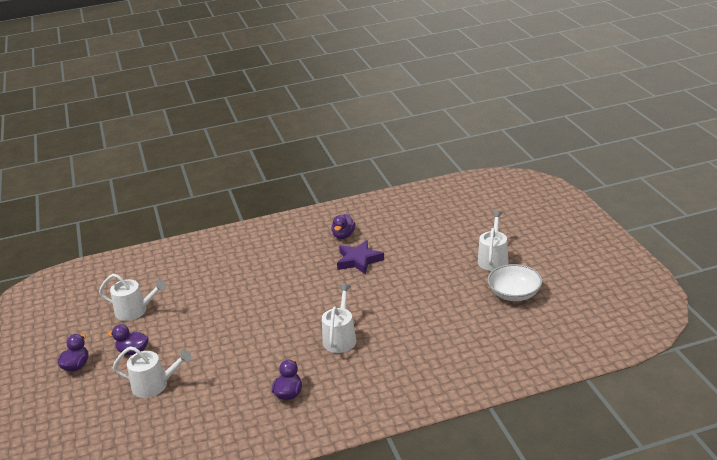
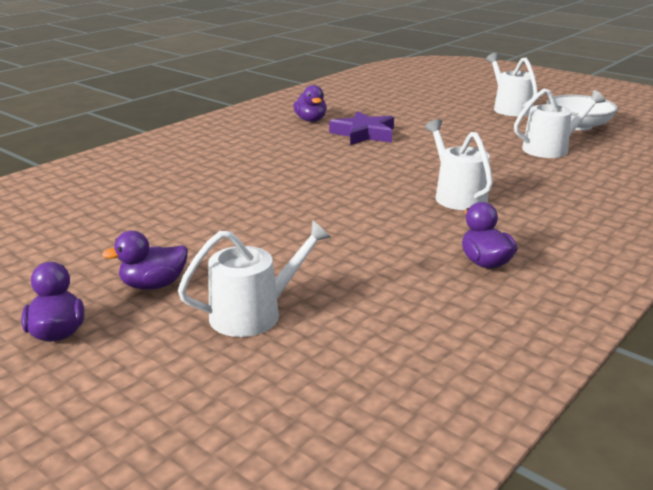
camera: 35 degrees left, 5 degrees down
white watering can [99,274,166,321] -> white watering can moved to [514,88,605,158]

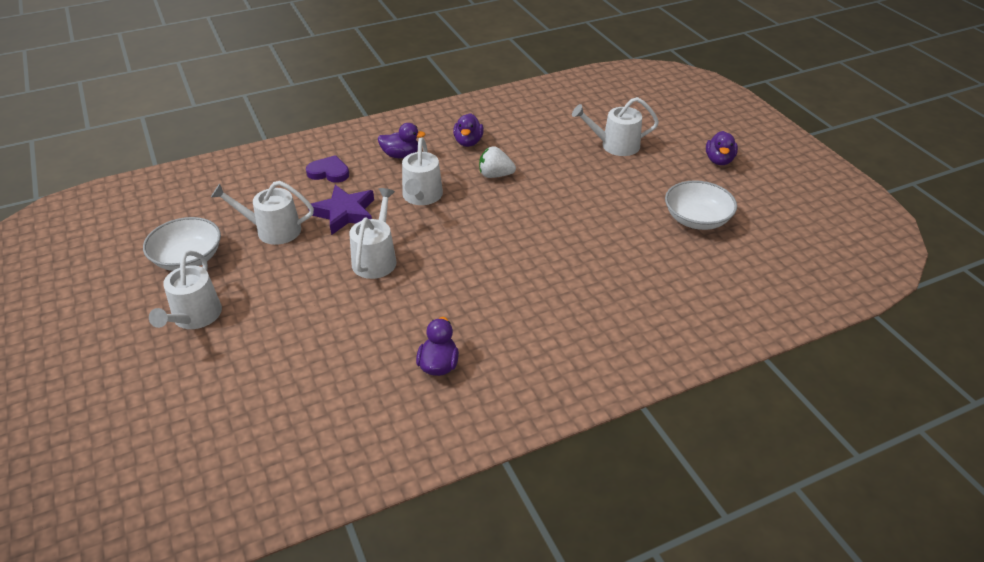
camera: 155 degrees left, 15 degrees up
purple duck [102,231,188,290] -> purple duck moved to [378,123,426,158]
purple star [329,111,394,145] -> purple star moved to [308,185,374,235]
none -> purple heart [306,155,349,183]
none -> white watering can [349,188,397,279]
none -> white strawberry [479,146,516,178]
none -> white bowl [665,180,737,230]

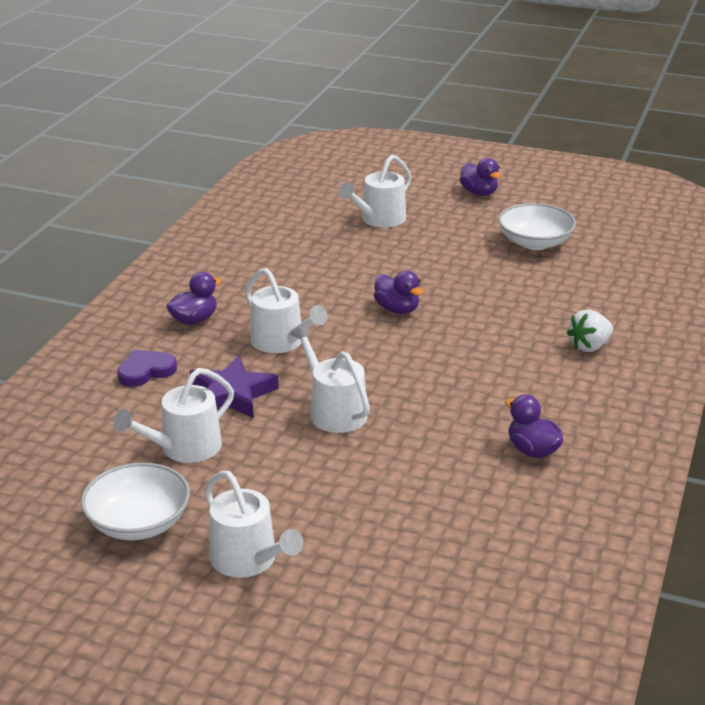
camera: 45 degrees left, 10 degrees down
purple duck [453,113,484,147] -> purple duck moved to [374,270,423,314]
white strawberry [479,146,516,178] -> white strawberry moved to [567,310,613,352]

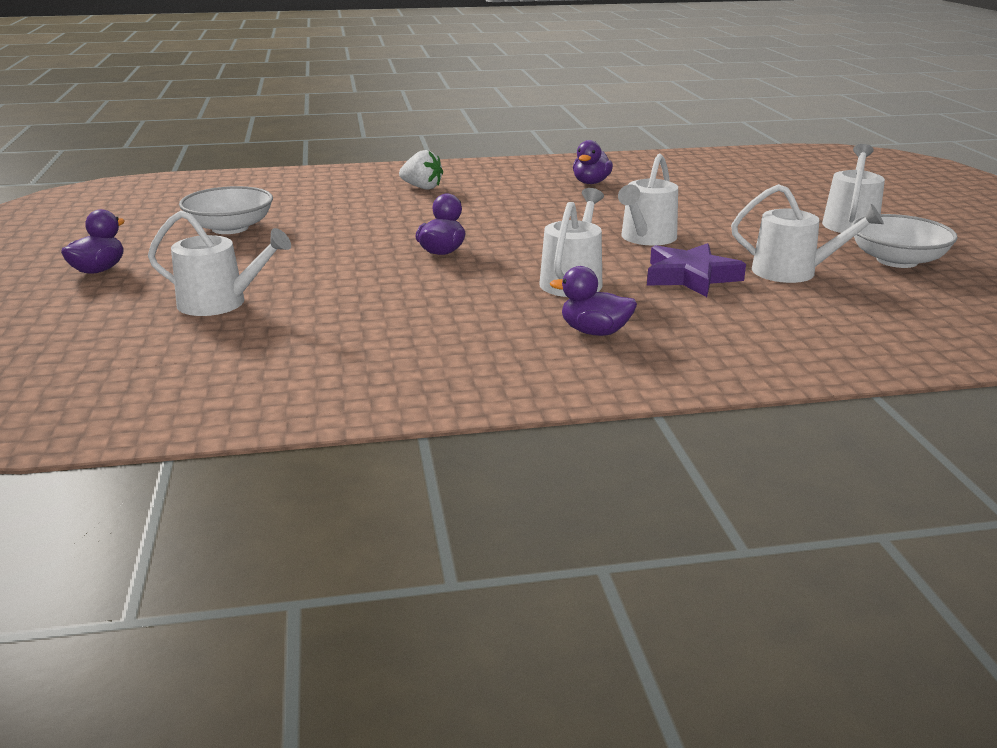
camera: 120 degrees left, 5 degrees down
purple heart [117,350,177,387] -> none

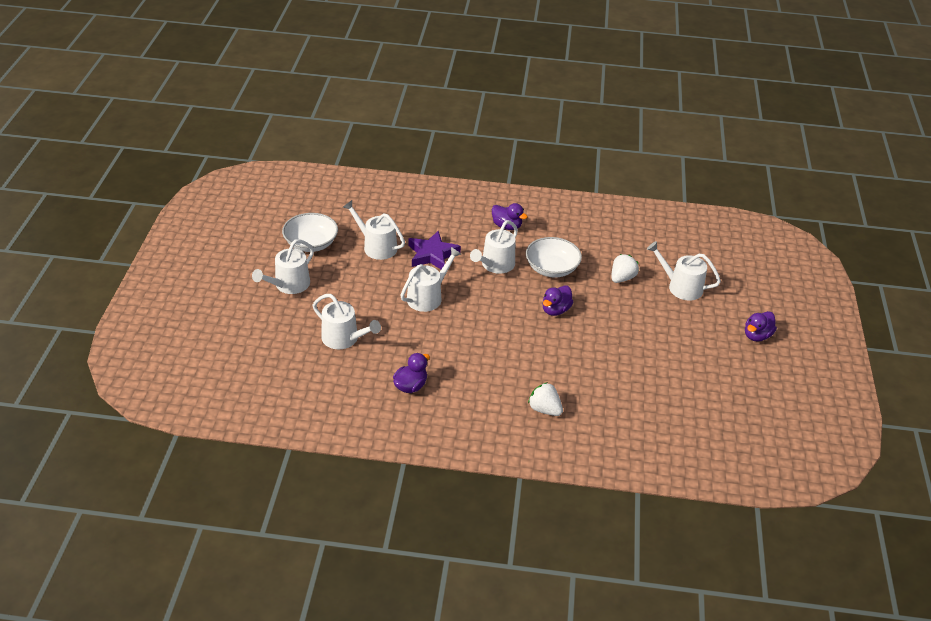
camera: 165 degrees left, 15 degrees up
white bowl [179,186,273,234] -> white bowl moved to [526,237,582,278]
none -> white watering can [313,294,381,349]
none -> white strawberry [612,254,639,283]

